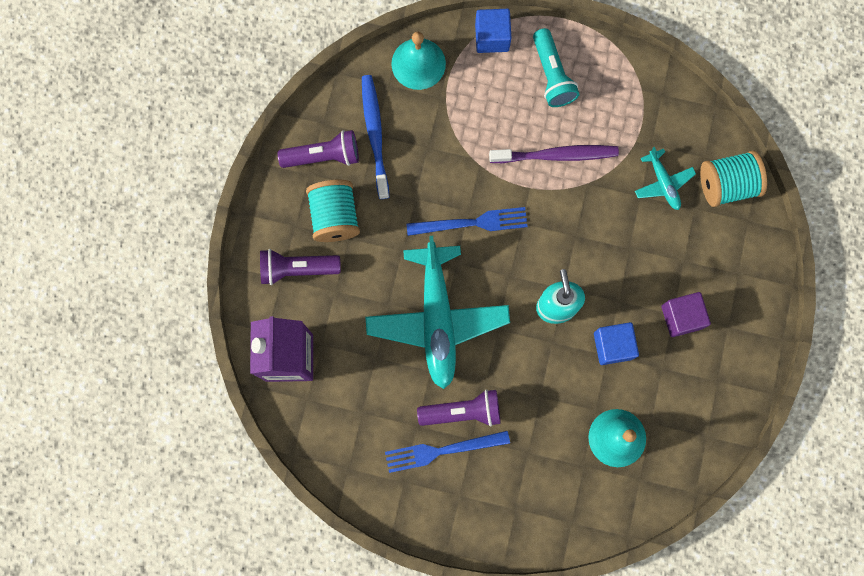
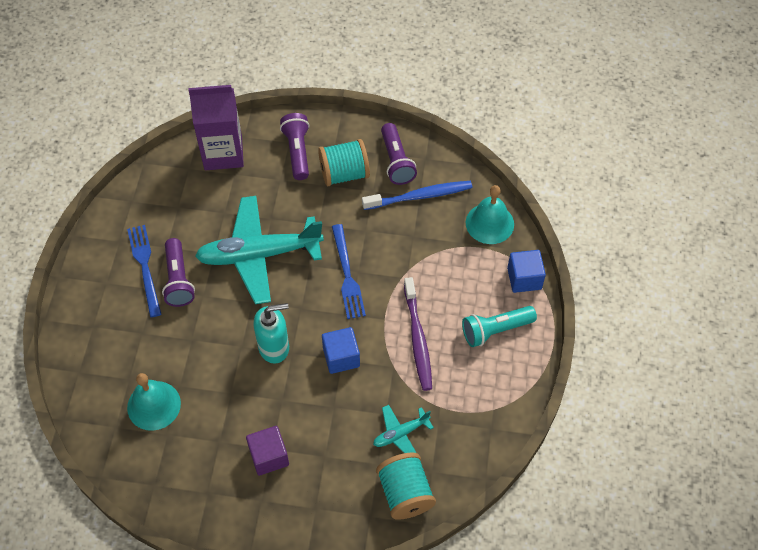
camera: 85 degrees right, 20 degrees down
blue cube [594,322,639,365] -> blue cube moved to [322,327,360,374]

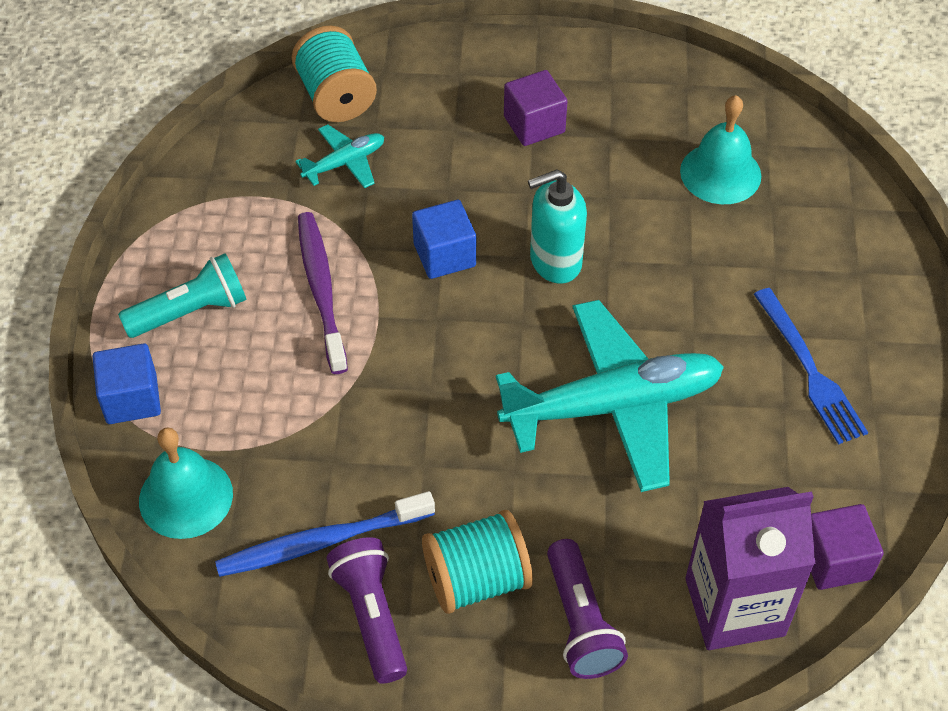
camera: 175 degrees right, 5 degrees down
purple flashlight [162,238,195,307] -> none
blue fork [332,224,366,319] -> none
none -> purple cube [811,504,884,590]

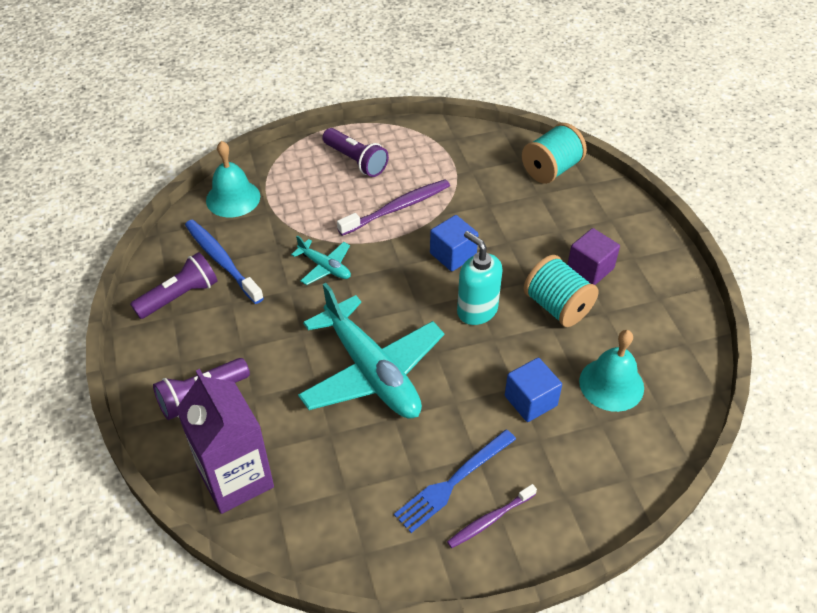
camera: 70 degrees right, 5 degrees down
blue cube [93,343,161,424] -> blue cube moved to [505,358,562,422]
turquoise flashlight [118,253,247,338] -> purple flashlight [322,128,389,177]
turquoise plane [295,125,384,188] -> turquoise plane moved to [291,236,351,285]
turquoise spool [422,510,533,614] -> turquoise spool moved to [523,255,599,327]
purple cube [811,504,884,590] -> none
none -> purple toothbrush [447,484,537,548]

